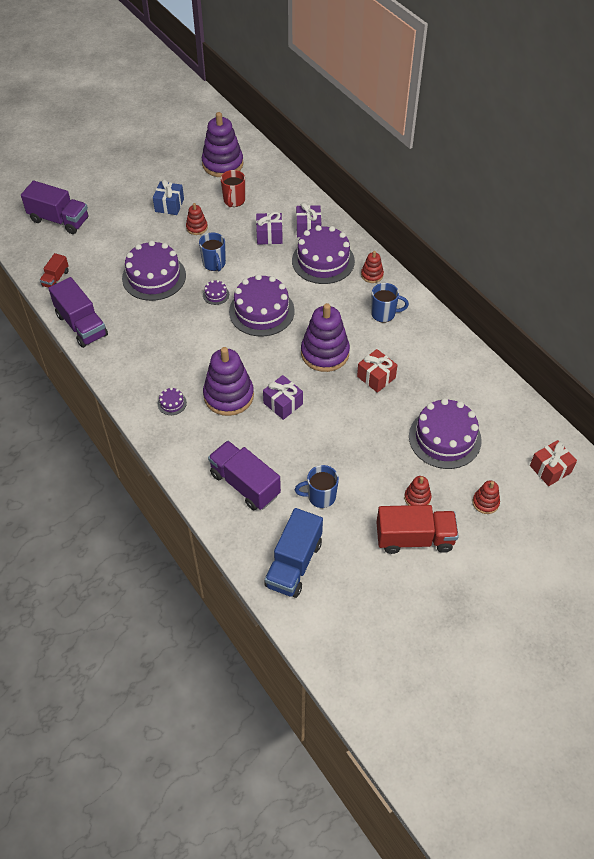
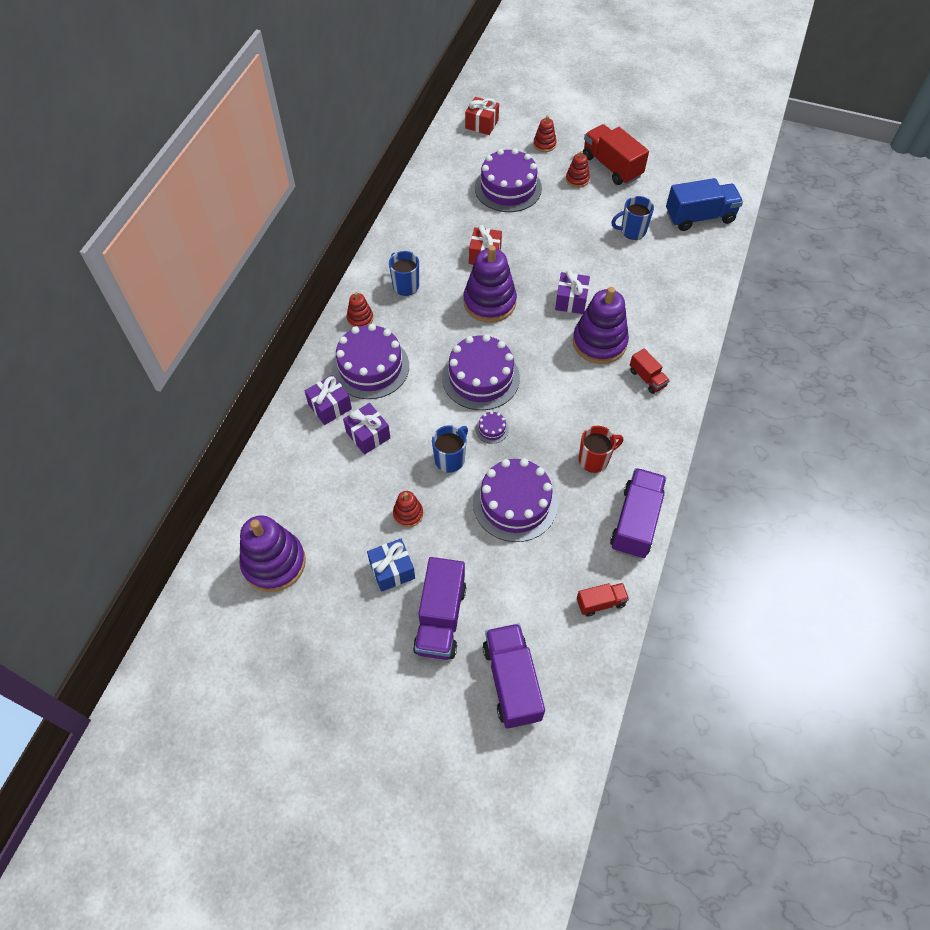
camera: 125 degrees left, 5 degrees up
purple cake [158,387,187,415] -> red truck [630,348,670,394]
purple truck [208,441,281,510] -> purple truck moved to [413,557,466,660]
red mug [220,170,245,207] -> red mug moved to [579,426,623,473]
blue mug [295,465,339,508] -> blue mug turned 120 degrees clockwise [611,196,654,240]

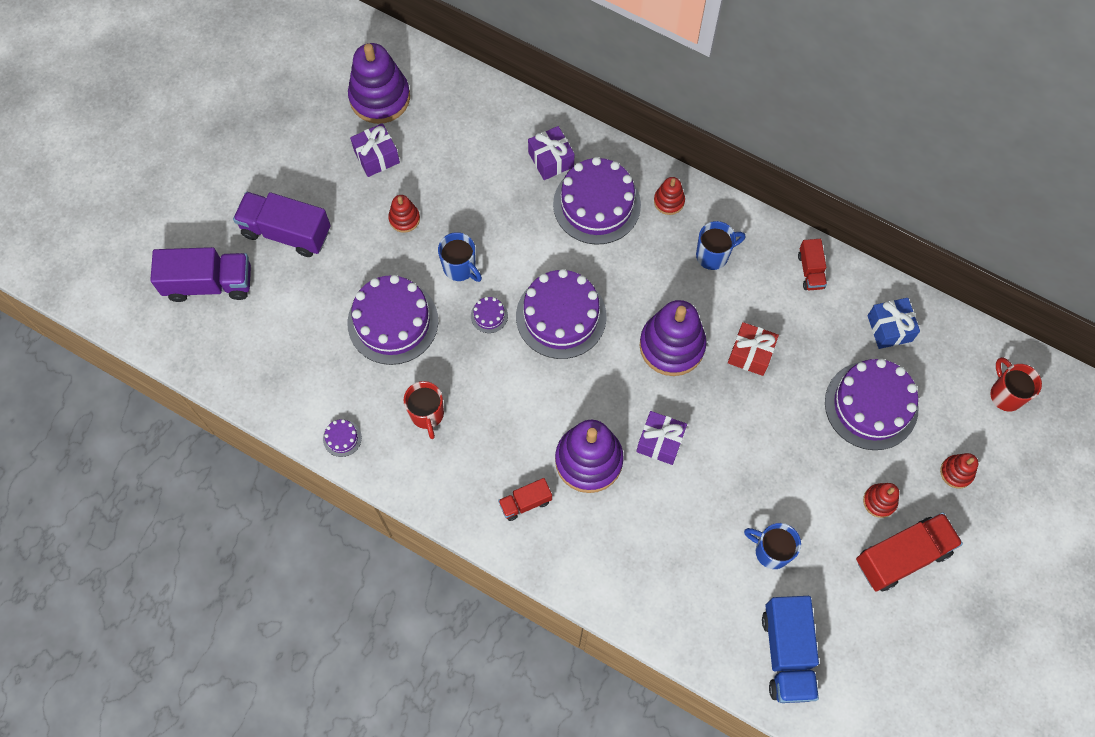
camera: 100 degrees right, 10 degrees up
purple gift [343,403,390,455] -> purple gift moved to [350,123,400,177]
blue gift [367,539,415,592] -> blue gift moved to [867,298,920,349]
red gift [465,97,499,135] -> red mug [991,357,1042,412]
red truck [577,583,629,617] -> red truck moved to [798,239,827,290]
purple truck [610,468,666,559] -> purple cake [323,419,362,457]
blue mug [611,196,654,240] -> blue mug turned 60 degrees counterclockwise [744,523,801,569]

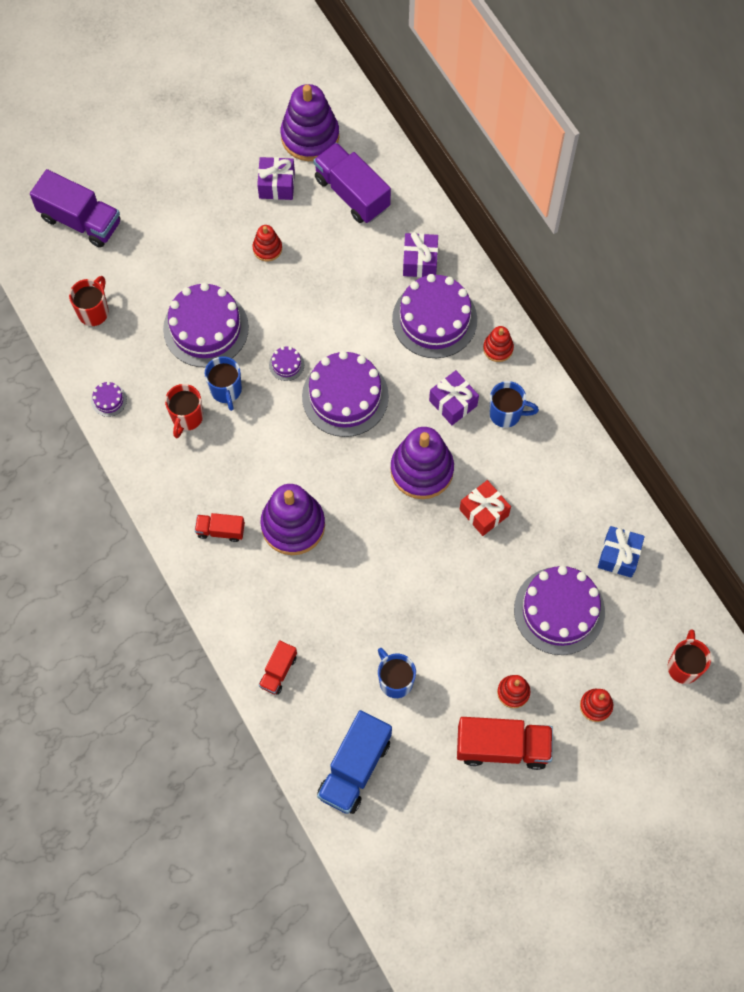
camera: 30 degrees right, 0 degrees up
purple truck [233,192,330,257] -> purple truck moved to [313,142,391,223]
blue mug [438,232,482,282] -> blue mug moved to [204,356,242,411]
purple gift [636,411,687,465] -> purple gift moved to [429,370,479,425]
red truck [798,239,827,290] -> red truck moved to [259,640,297,695]
none -> red mug [69,276,109,326]

